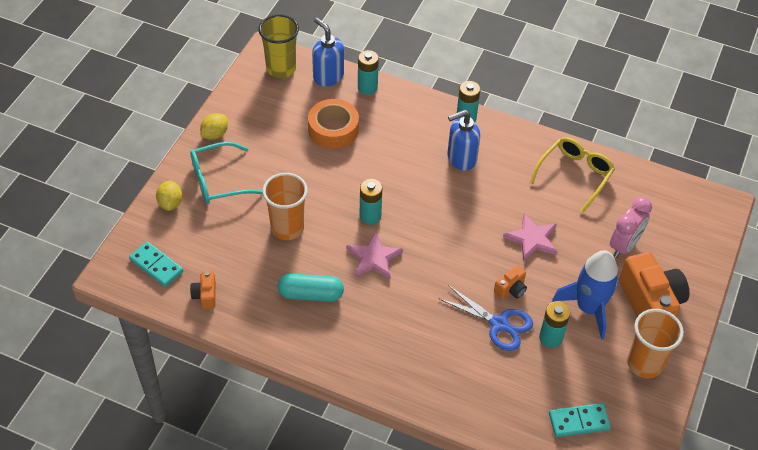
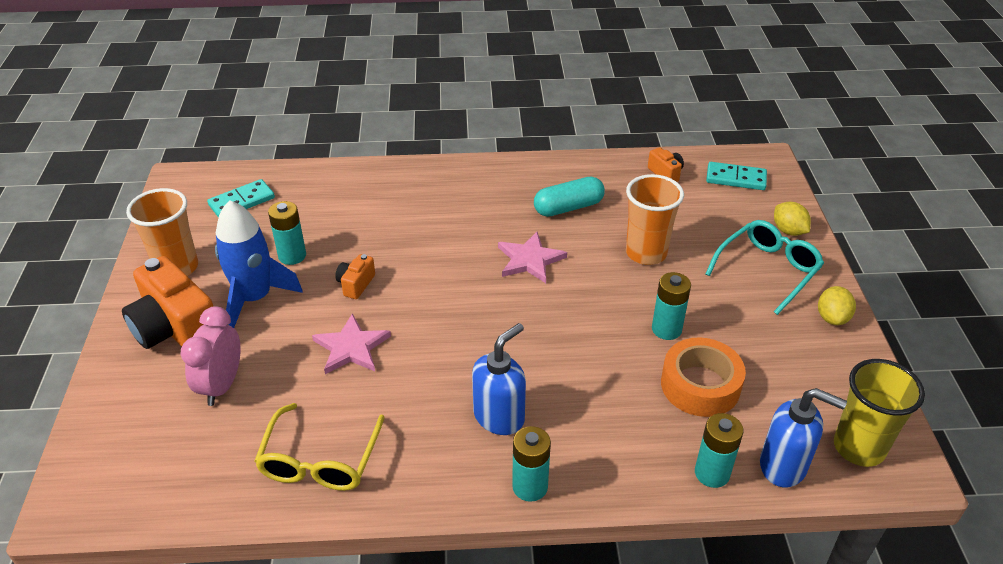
camera: 155 degrees right, 10 degrees down
turquoise battery [360,179,382,225] -> turquoise battery moved to [652,272,691,340]
blue scissors [438,285,533,351] -> none

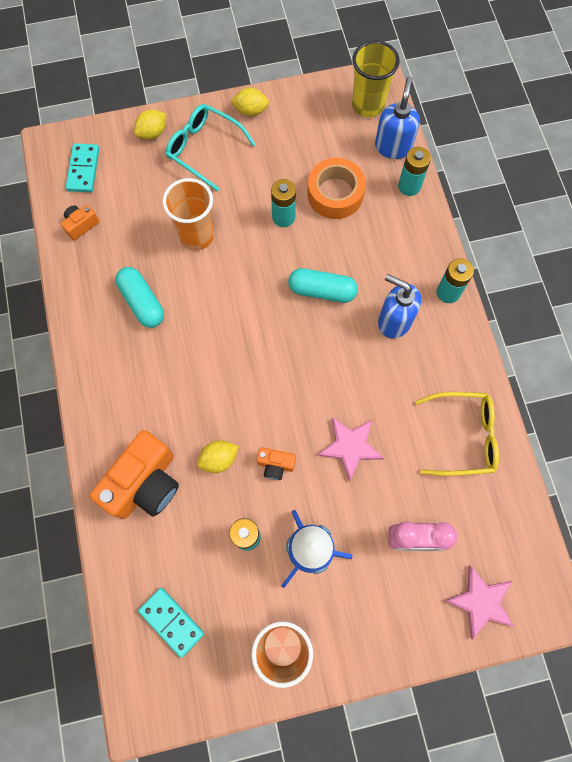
camera: 100 degrees left, 30 degrees up
orange camera [122,256,214,349] -> orange camera moved to [90,430,179,519]
pink star [498,232,567,283] -> pink star moved to [444,565,514,639]
none -> yellow lemon [197,440,239,473]
none -> turquoise capsule [288,268,358,303]

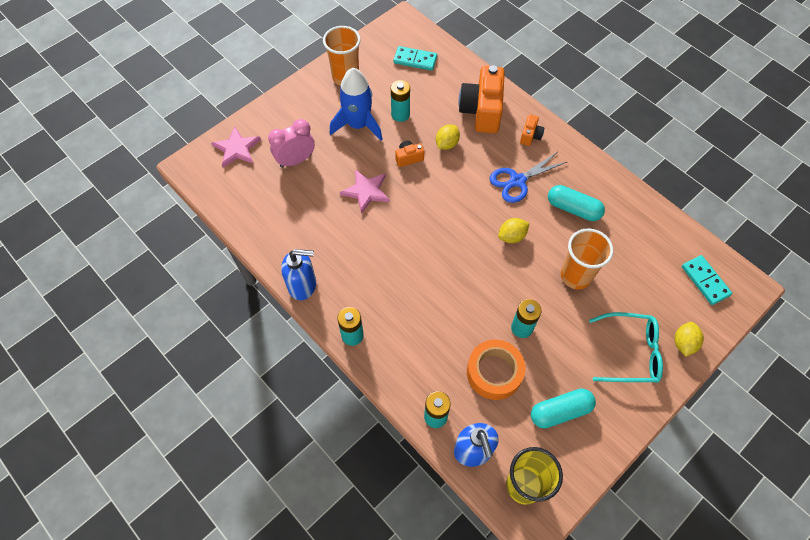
camera: 150 degrees right, 10 degrees down
orange camera [61,205,99,240] -> orange camera moved to [520,114,544,146]
yellow lemon [231,87,269,116] -> yellow lemon moved to [498,218,529,243]
turquoise capsule [288,268,358,303] -> turquoise capsule moved to [531,389,596,429]
blue soap dispenser [378,274,421,339] -> blue soap dispenser moved to [281,249,316,300]
yellow glasses [415,392,499,476] -> none
none -> blue scissors [489,152,567,203]

